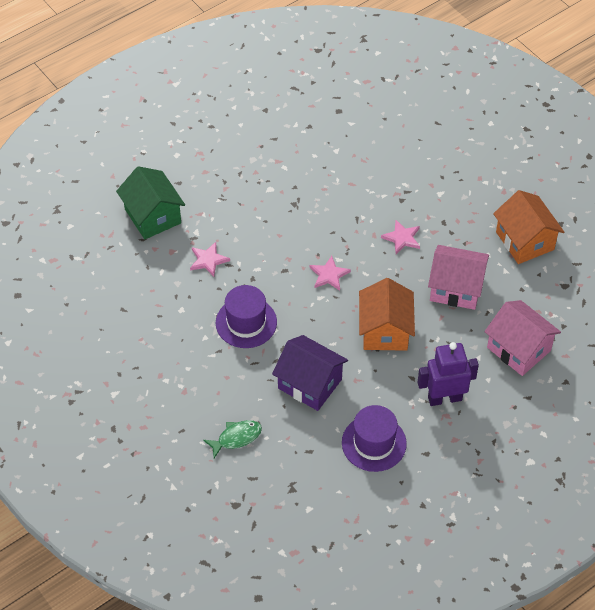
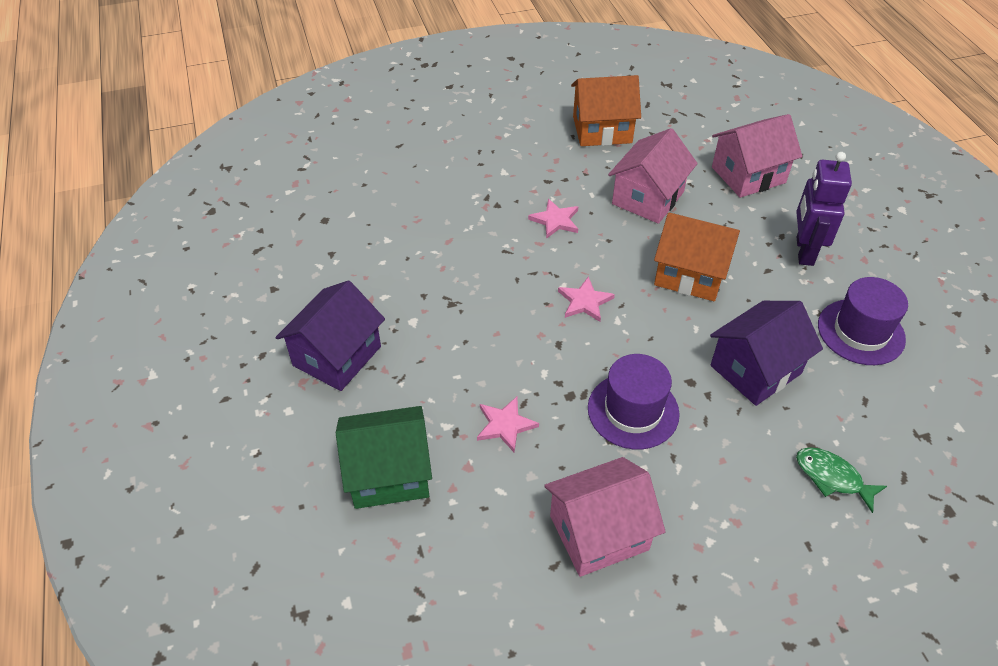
camera: 70 degrees left, 5 degrees down
green fish [203,420,262,458] -> green fish turned 45 degrees counterclockwise [796,447,887,513]
none -> purple house [275,280,385,391]
none -> pink house [544,457,666,577]

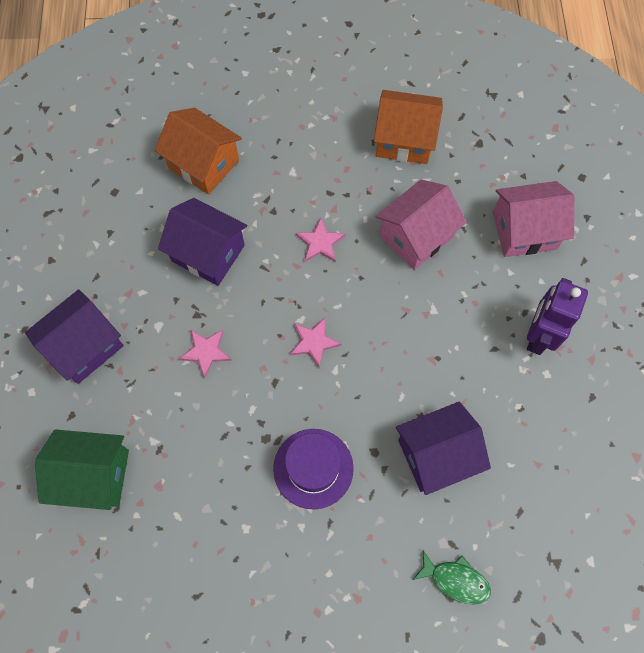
camera: 15 degrees right, 20 degrees up
pink star [477,397,539,452] -> pink star moved to [178,330,232,378]
pink house [544,457,666,577] -> none
orange house [654,212,740,301] -> orange house moved to [155,108,242,194]
green fish [796,447,887,513] -> green fish turned 150 degrees clockwise [413,550,491,604]
purple hat [818,277,908,365] -> none
none -> purple house [158,198,247,286]

